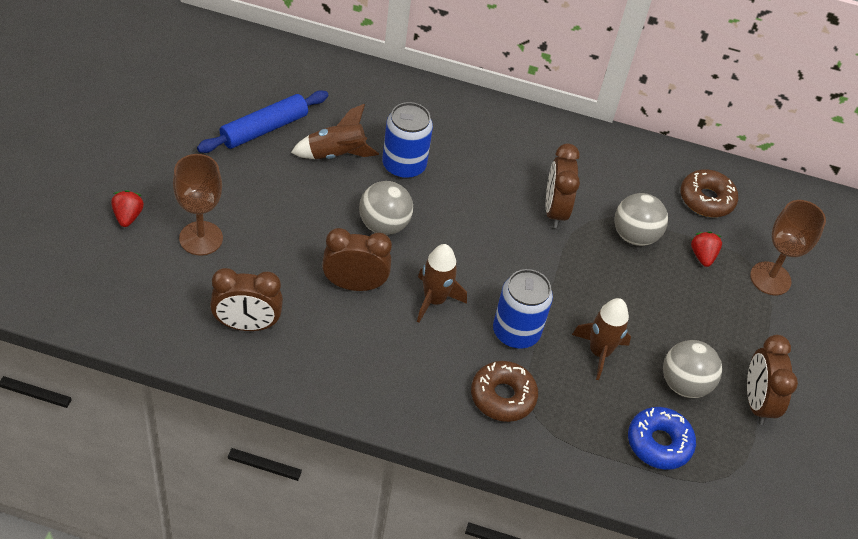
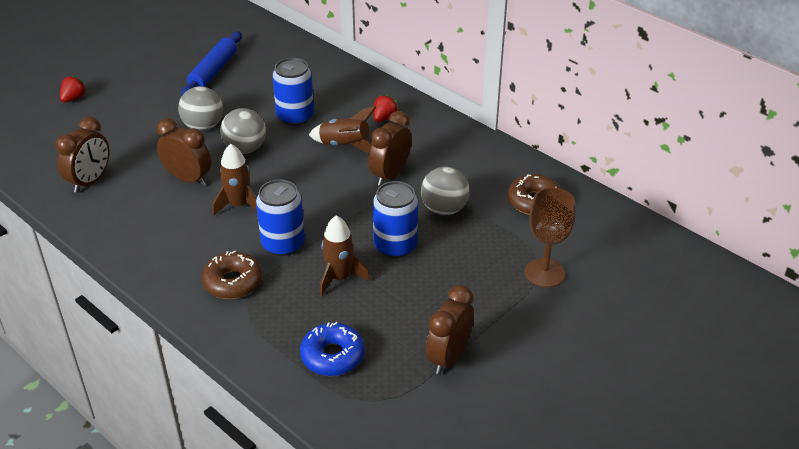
camera: 35 degrees right, 10 degrees down
brown goblet [173,154,223,256] -> none
blue rolling pin [197,90,328,153] -> blue rolling pin turned 60 degrees counterclockwise [181,31,242,97]
brown clock [210,268,283,331] -> brown clock turned 90 degrees counterclockwise [56,117,109,193]
brown rocket [291,104,379,159] -> brown rocket moved to [309,106,376,153]
grey ball [663,340,722,398] -> grey ball moved to [178,86,223,131]
red strawberry [691,231,722,267] -> red strawberry moved to [373,94,398,122]
none -> blue can [373,181,418,258]

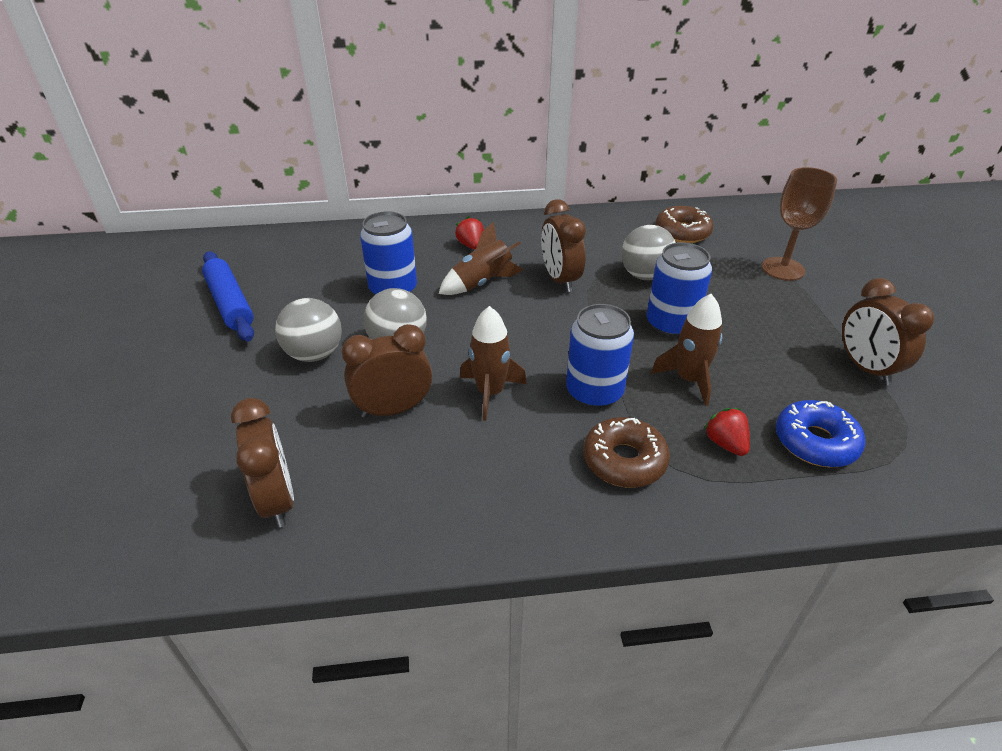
camera: 50 degrees left, 0 degrees up
red strawberry [60,75,87,102] -> red strawberry moved to [704,408,750,456]

